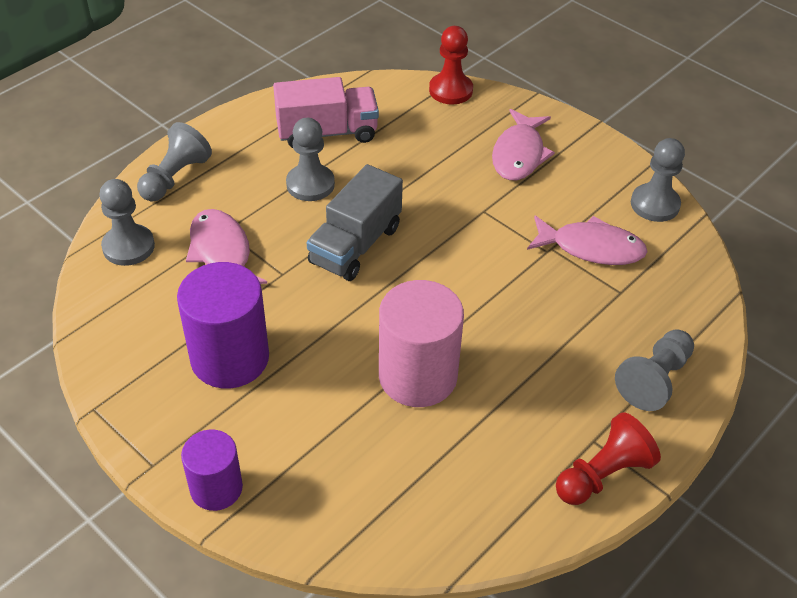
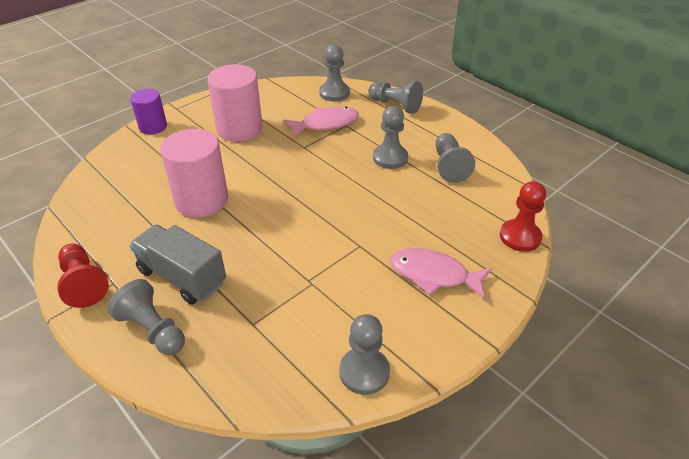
camera: 95 degrees right, 5 degrees down
purple cylinder [177,262,269,388] -> pink cylinder [207,64,263,142]
pink truck [273,77,379,148] -> grey pawn [436,133,475,183]
grey truck [307,164,403,281] -> grey truck moved to [129,225,226,305]
pink fish [527,215,648,265] -> none

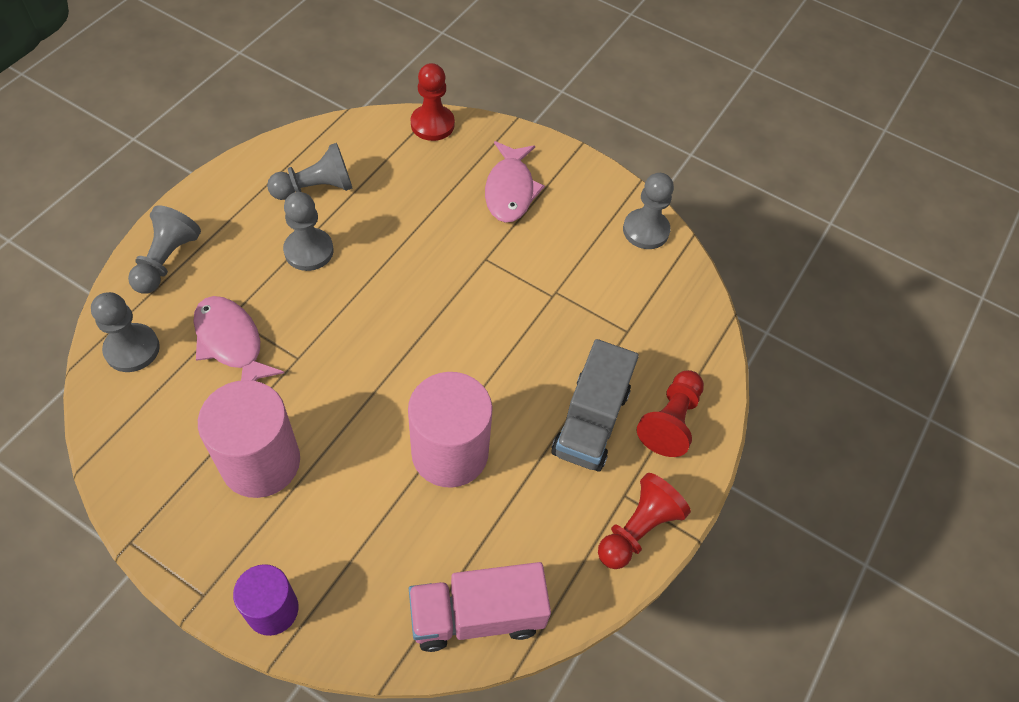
camera: 110 degrees left, 15 degrees up
grey pawn [108,279,185,355] -> red pawn [637,370,704,457]
none -> pink truck [409,562,551,652]

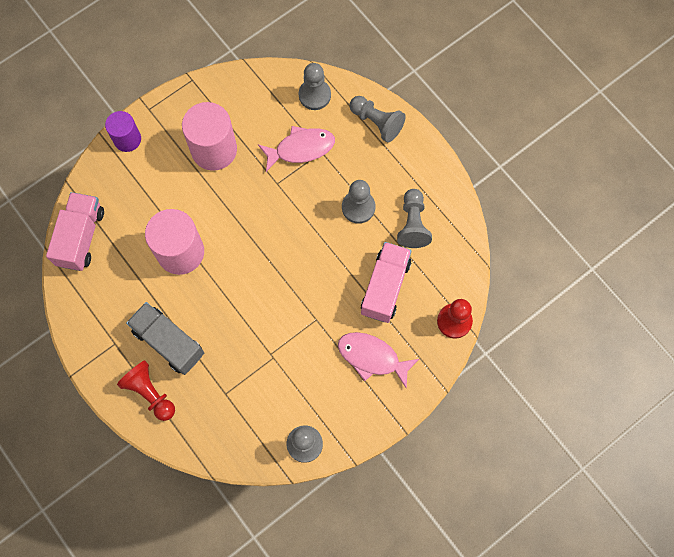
camera: 115 degrees right, 15 degrees up
red pawn [598,473,691,569] -> none
none -> pink truck [361,242,411,323]

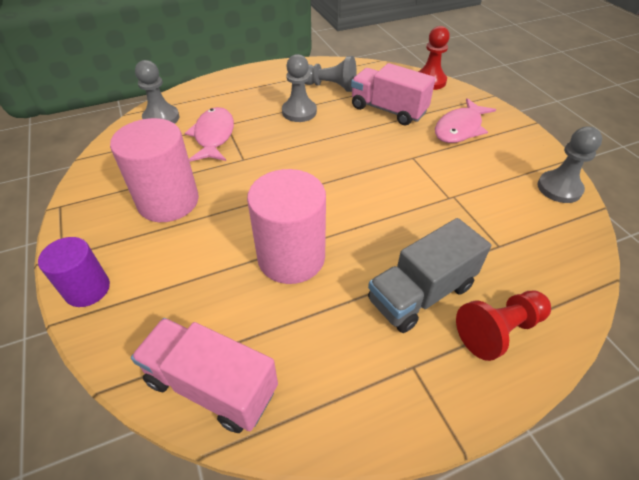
camera: 75 degrees left, 25 degrees down
grey pawn [349,96,406,143] -> none

